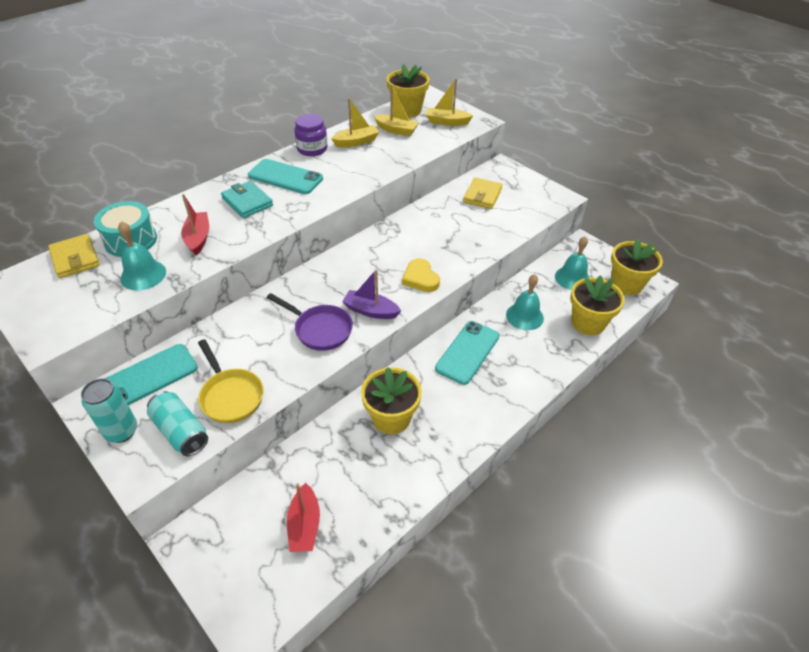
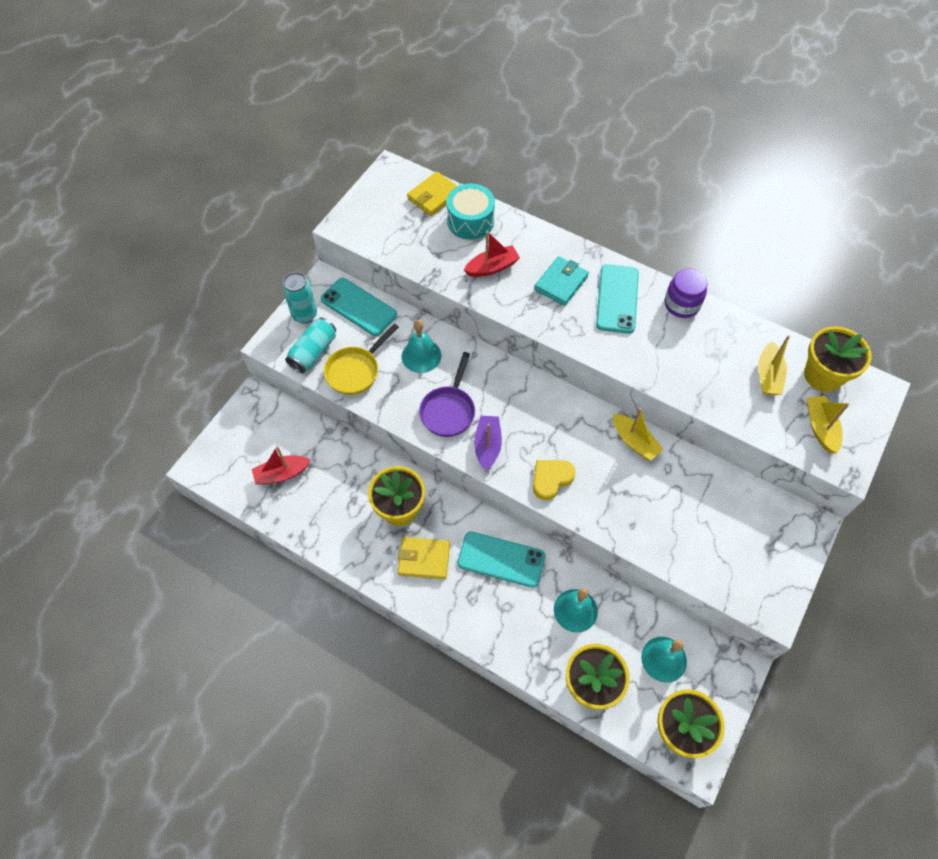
camera: 75 degrees right, 15 degrees up
turquoise bell [118,221,166,290] -> turquoise bell moved to [402,320,441,373]
yellow boat [331,98,379,147] -> yellow boat moved to [613,408,664,461]
yellow wallet [463,178,503,209] -> yellow wallet moved to [398,537,450,579]

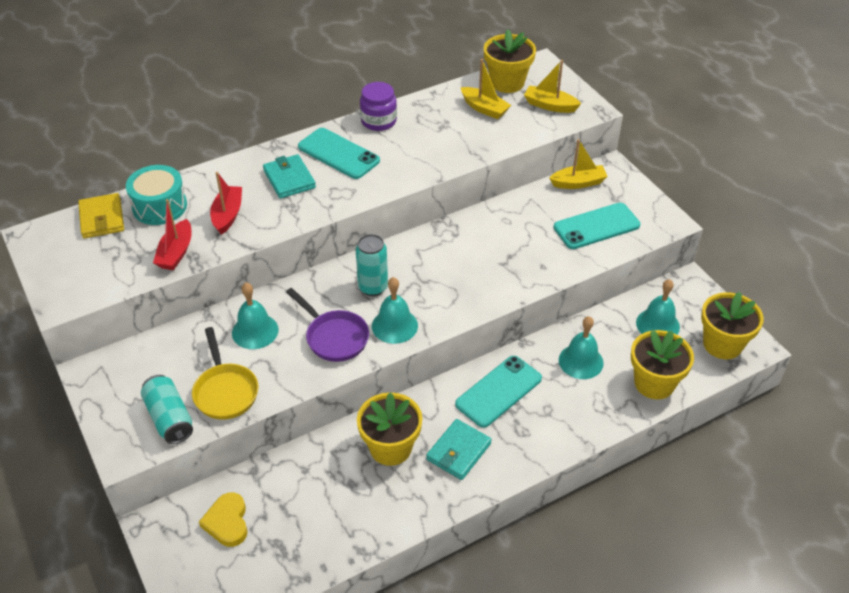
camera: 60 degrees left, 15 degrees down
red boat [252,446,311,485] -> red boat moved to [153,199,192,270]
turquoise can [282,272,317,323] -> turquoise can moved to [356,234,388,296]
turquoise phone [321,278,397,336] -> turquoise phone moved to [553,203,641,249]
yellow wallet [398,537,450,579] -> turquoise wallet [426,419,492,480]
purple boat [474,416,502,470] -> turquoise bell [372,277,418,344]
yellow heart [533,460,576,500] -> yellow heart moved to [199,493,248,547]
yellow boat [613,408,664,461] -> yellow boat moved to [549,139,608,189]

